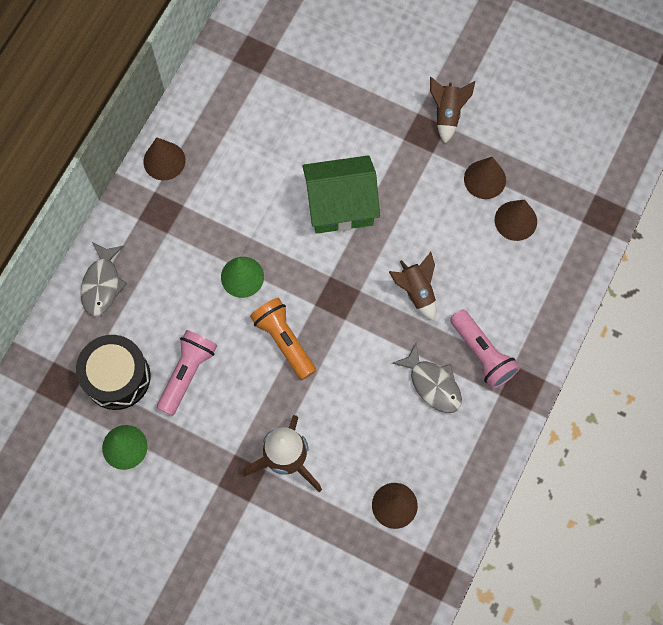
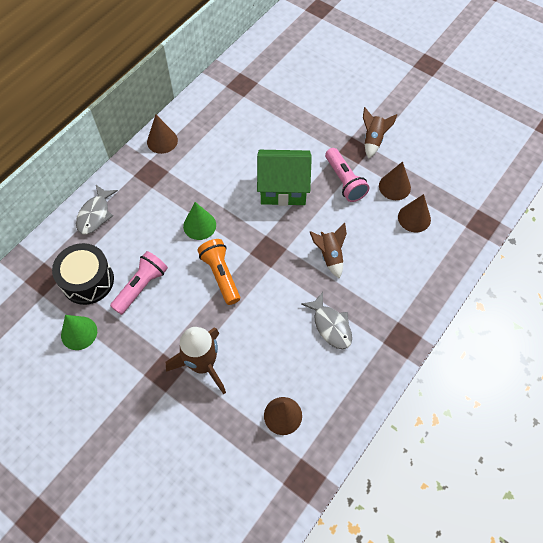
camera: 10 degrees right, 10 degrees down
pink flashlight [450,309,520,389] -> pink flashlight moved to [325,148,369,202]

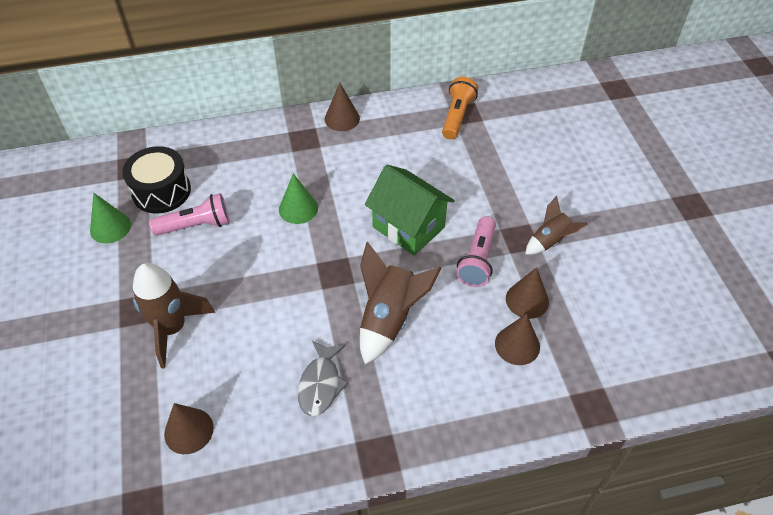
camera: 40 degrees right, 10 degrees down
grey fish [76,185,118,234] -> none
orange flashlight [197,239,240,305] -> orange flashlight moved to [442,77,478,140]
brown rocket [310,223,347,278] -> brown rocket [360,242,442,364], size x1.65

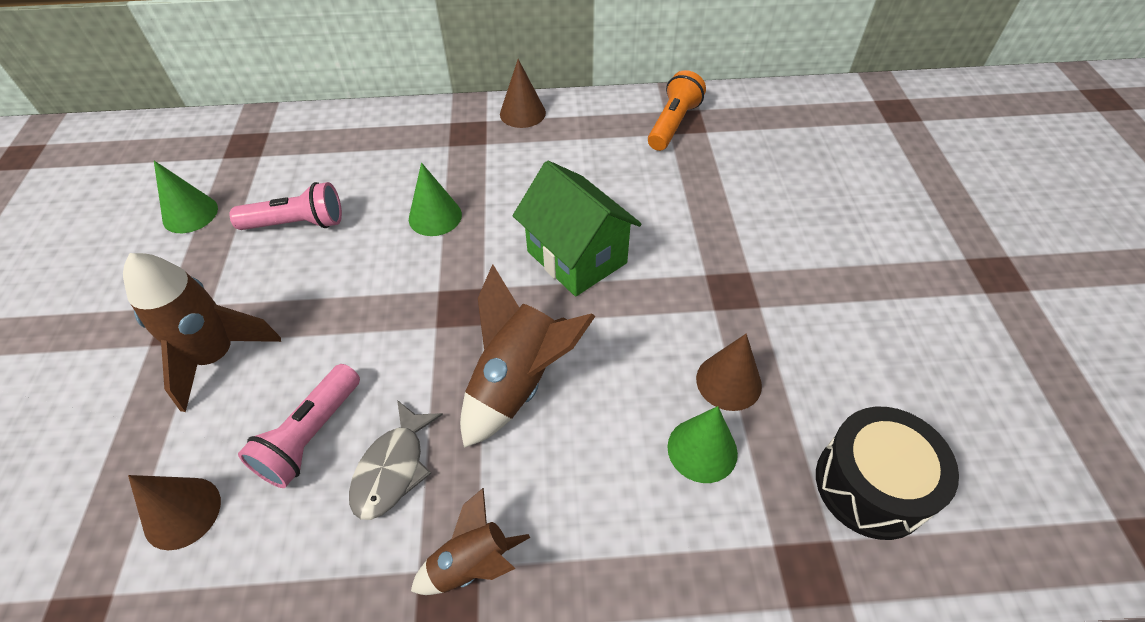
camera: 10 degrees right, 0 degrees up
black drum [122,146,191,214] -> black drum moved to [816,407,959,540]
pink flashlight [456,216,496,287] -> pink flashlight moved to [238,364,360,488]
brown cone [495,314,540,365] -> green cone [667,406,738,483]
brown rocket [525,196,587,255] -> brown rocket moved to [411,487,530,595]

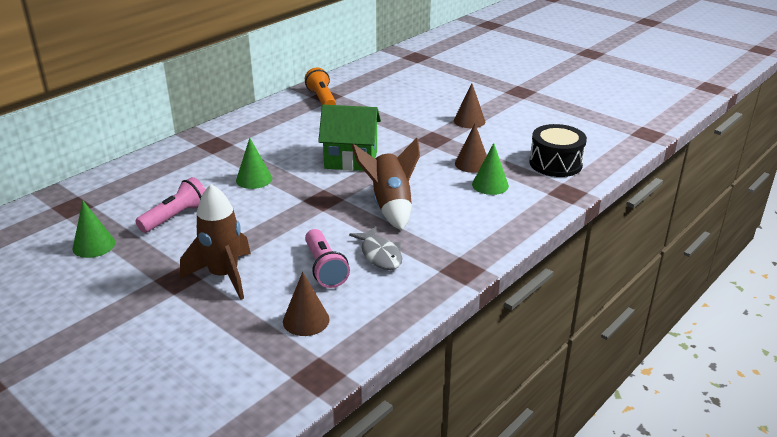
camera: 45 degrees left, 20 degrees down
brown rocket [411,487,530,595] -> none
brown cone [500,59,546,128] -> brown cone moved to [454,83,485,128]

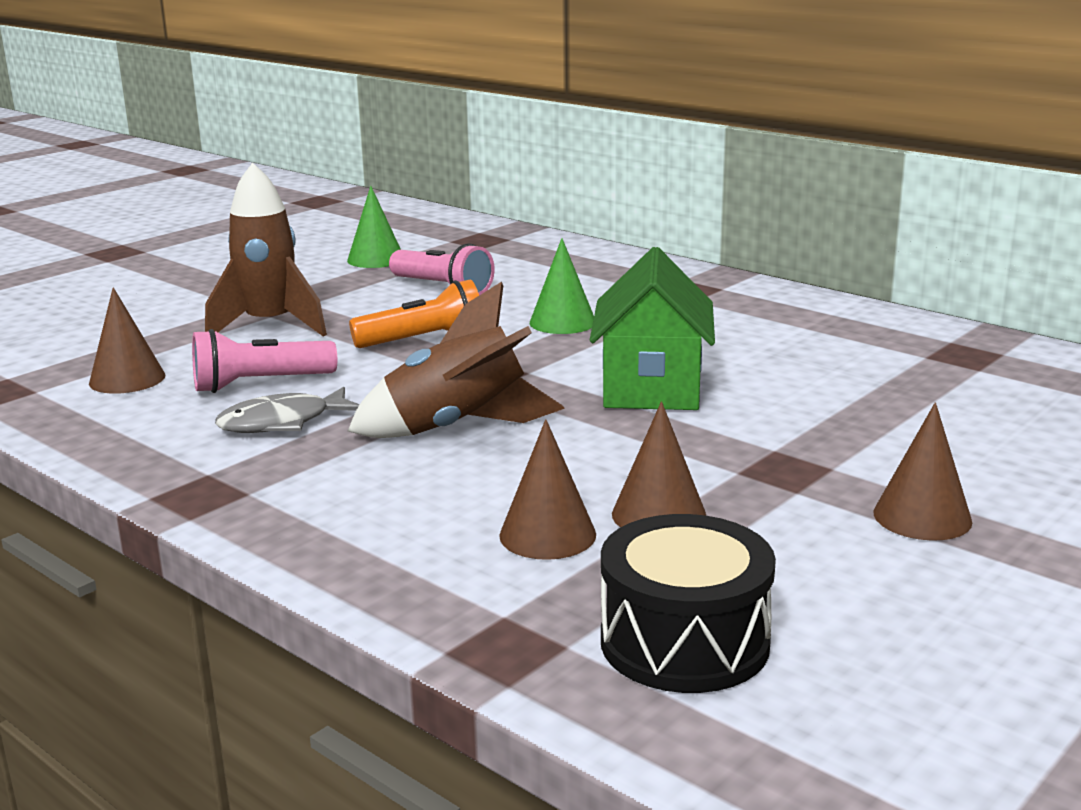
camera: 90 degrees right, 10 degrees down
orange flashlight [305,68,336,105] -> orange flashlight moved to [349,279,479,348]
green cone [472,143,509,195] -> brown cone [499,419,596,560]

